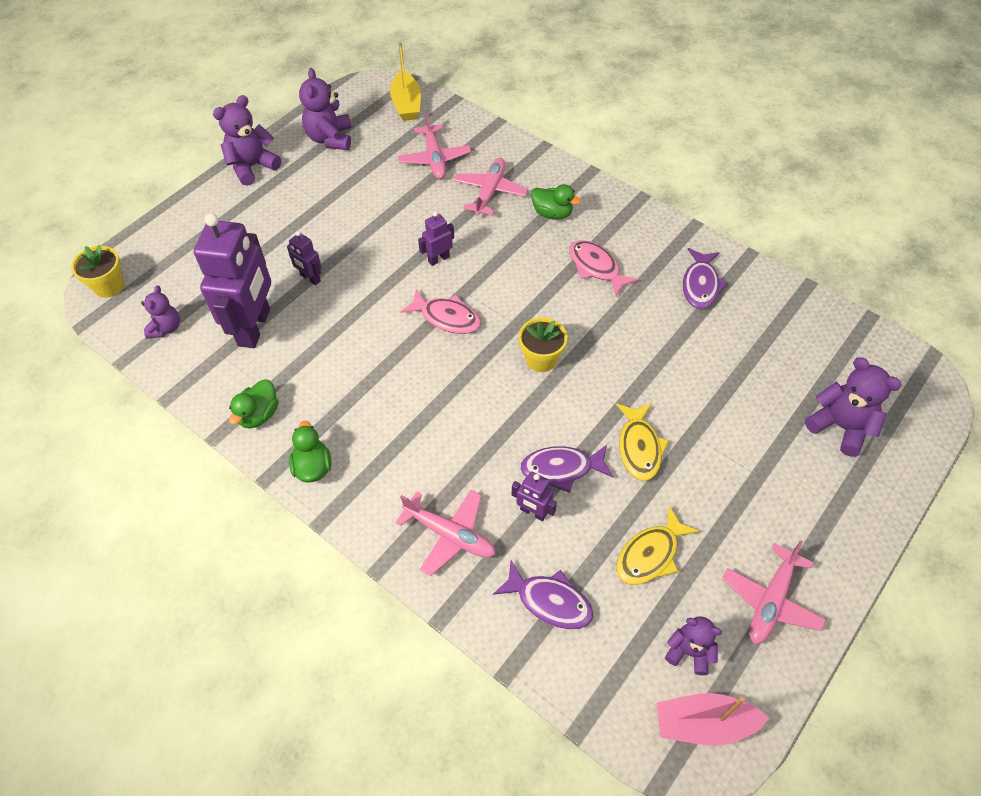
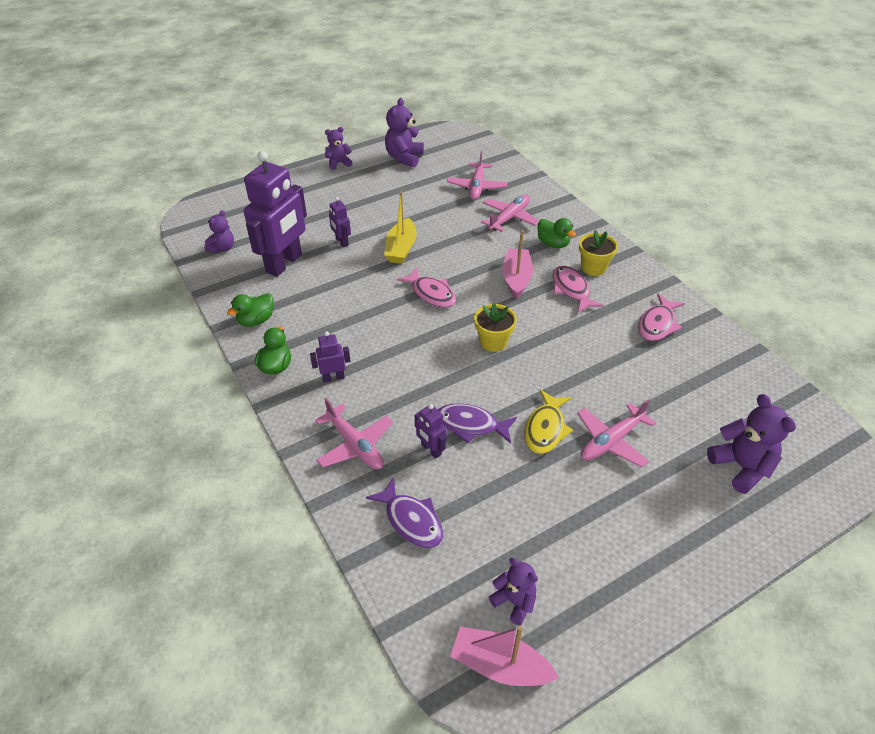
camera: 20 degrees right, 10 degrees down
yellow flower pot [71,245,124,298] -> yellow flower pot moved to [579,230,618,276]
purple teddy bear [213,95,281,186] -> purple teddy bear [325,127,352,170], size x0.63
yellow boat [390,42,421,121] -> yellow boat moved to [384,191,416,264]
purple robot [418,212,454,266] -> purple robot moved to [310,331,350,382]
yellow fish [616,505,700,585] -> none
purple fish [683,248,728,309] -> pink fish [638,294,685,341]
pink plane [722,540,826,644] -> pink plane moved to [577,399,656,468]
none -> pink boat [502,230,533,299]

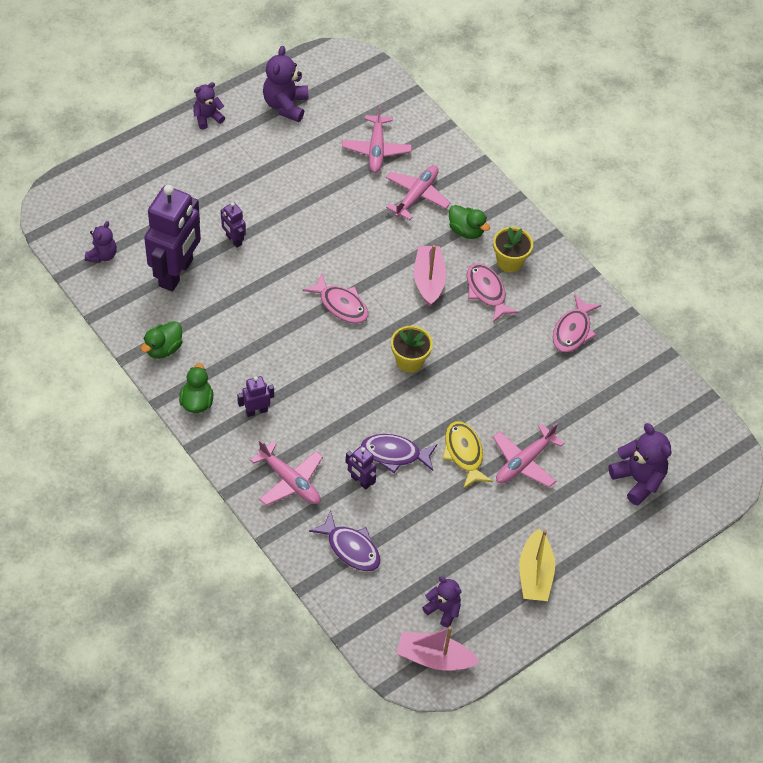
camera: 10 degrees left, 10 degrees up
yellow boat [384,191,416,264] -> yellow boat moved to [519,529,555,601]
yellow fish [524,390,573,454] -> yellow fish turned 150 degrees clockwise [442,421,493,489]

